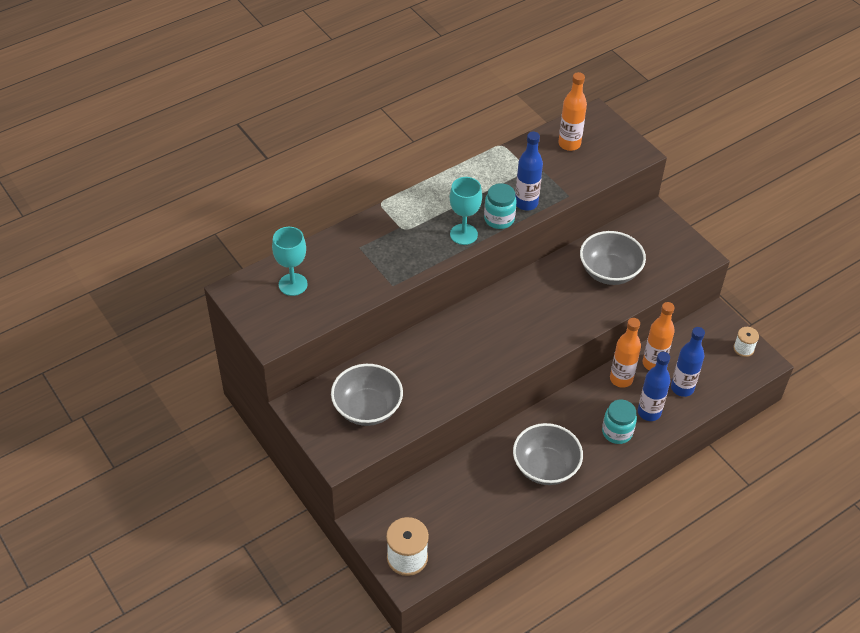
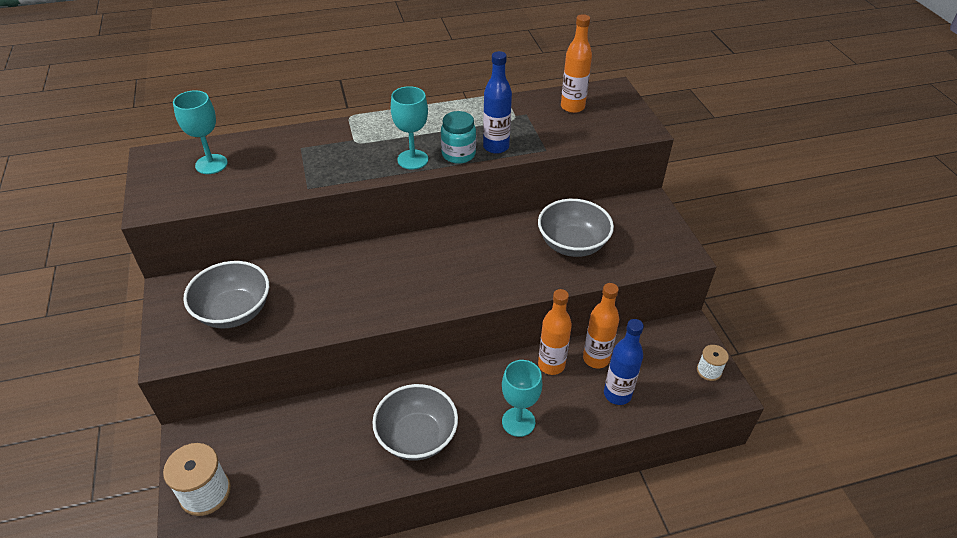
camera: 20 degrees right, 5 degrees down
turquoise jar [602,399,637,444] -> turquoise goblet [502,360,543,437]
blue bottle [638,352,670,421] -> none

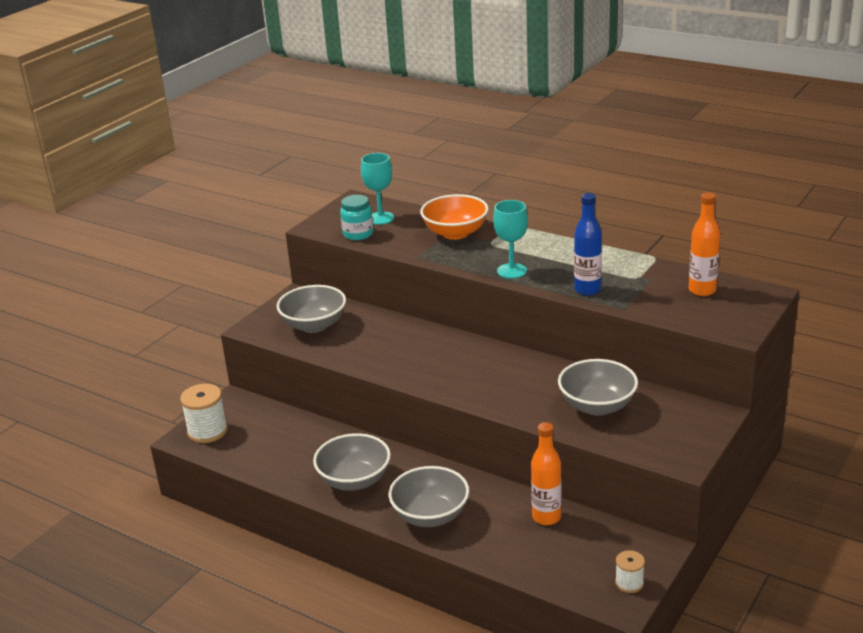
camera: 50 degrees right, 15 degrees down
turquoise jar [441,111,476,164] -> turquoise jar moved to [340,195,373,240]
turquoise goblet [502,360,543,437] -> grey bowl [388,466,469,527]
orange bottle [538,289,572,375] -> none
blue bottle [604,319,644,405] -> none
none -> orange bowl [420,194,489,240]

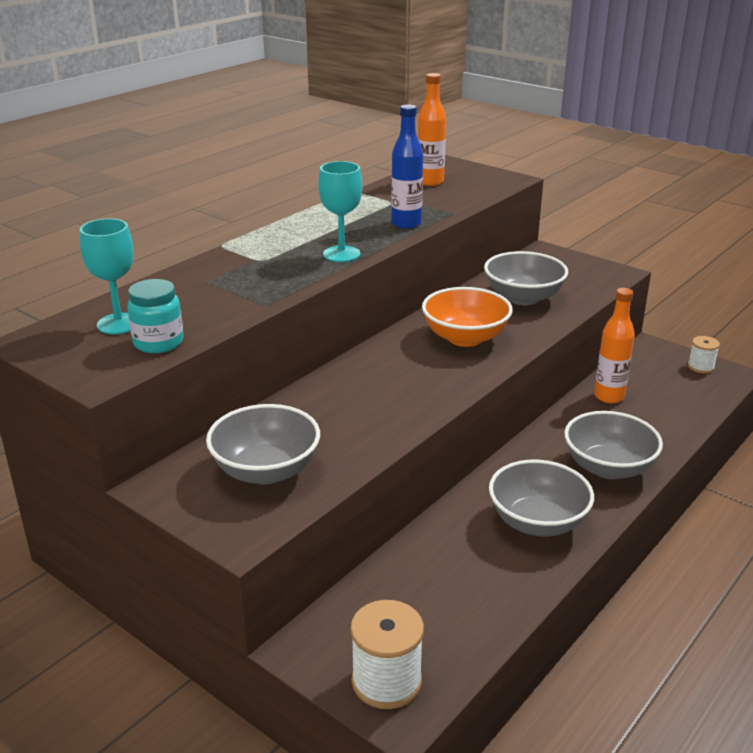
camera: 85 degrees left, 0 degrees up
orange bowl [420,194,489,240] -> orange bowl moved to [422,287,513,347]

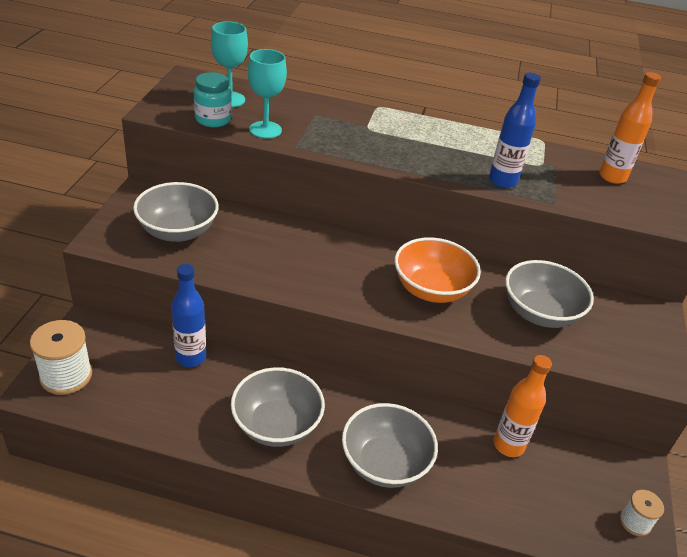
camera: 60 degrees right, 10 degrees up
turquoise goblet [318,161,362,262] -> turquoise goblet moved to [248,49,287,139]
none -> blue bottle [171,264,206,367]

